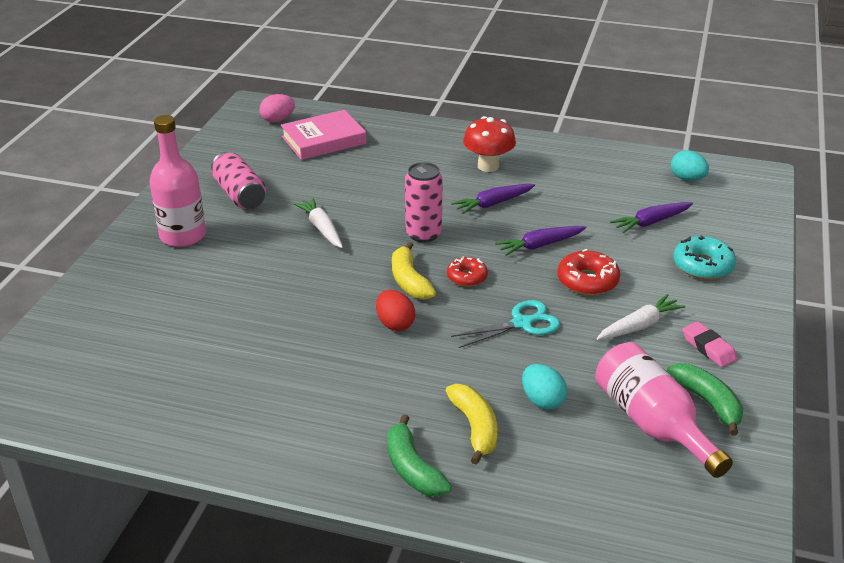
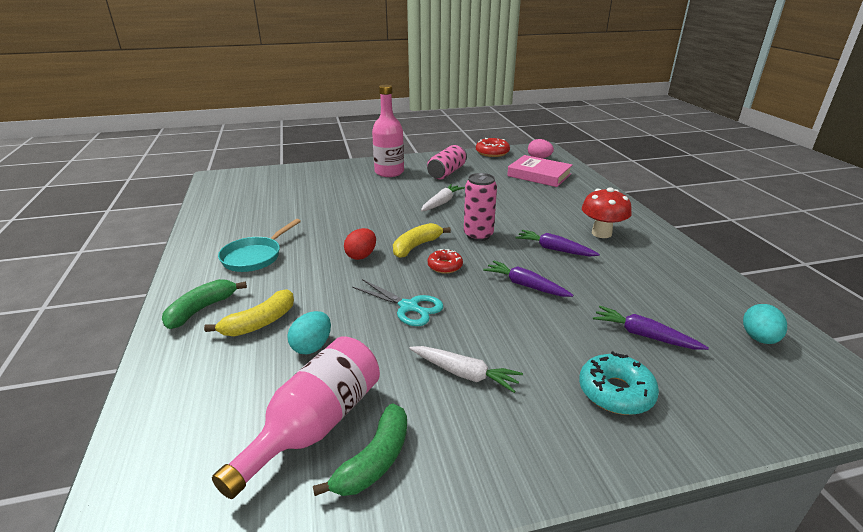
camera: 60 degrees right, 5 degrees down
red donut [557,249,620,295] -> red donut moved to [476,138,510,157]
pink eraser [683,321,737,367] -> none
none -> turquoise pan [218,219,301,272]

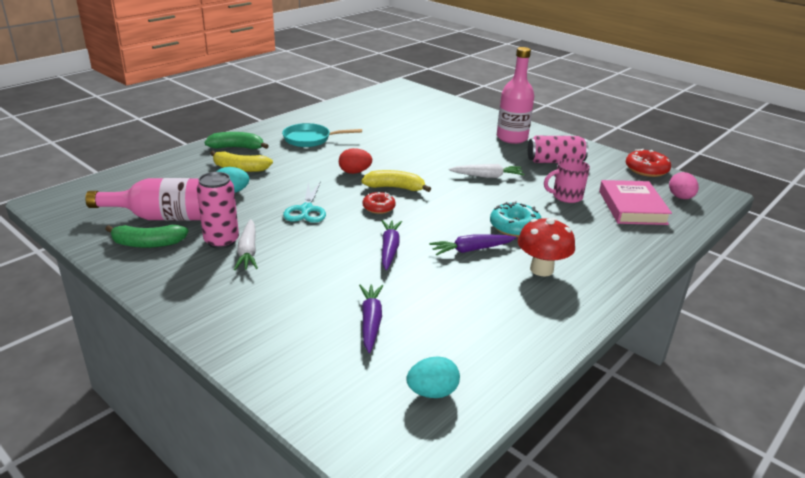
camera: 55 degrees right, 0 degrees up
pink can [464,173,497,241] -> pink can moved to [197,172,239,249]
purple carrot [515,230,600,256] -> purple carrot turned 105 degrees counterclockwise [429,235,516,255]
turquoise donut [579,351,659,415] -> turquoise donut moved to [490,201,542,237]
none -> pink mug [544,158,590,203]

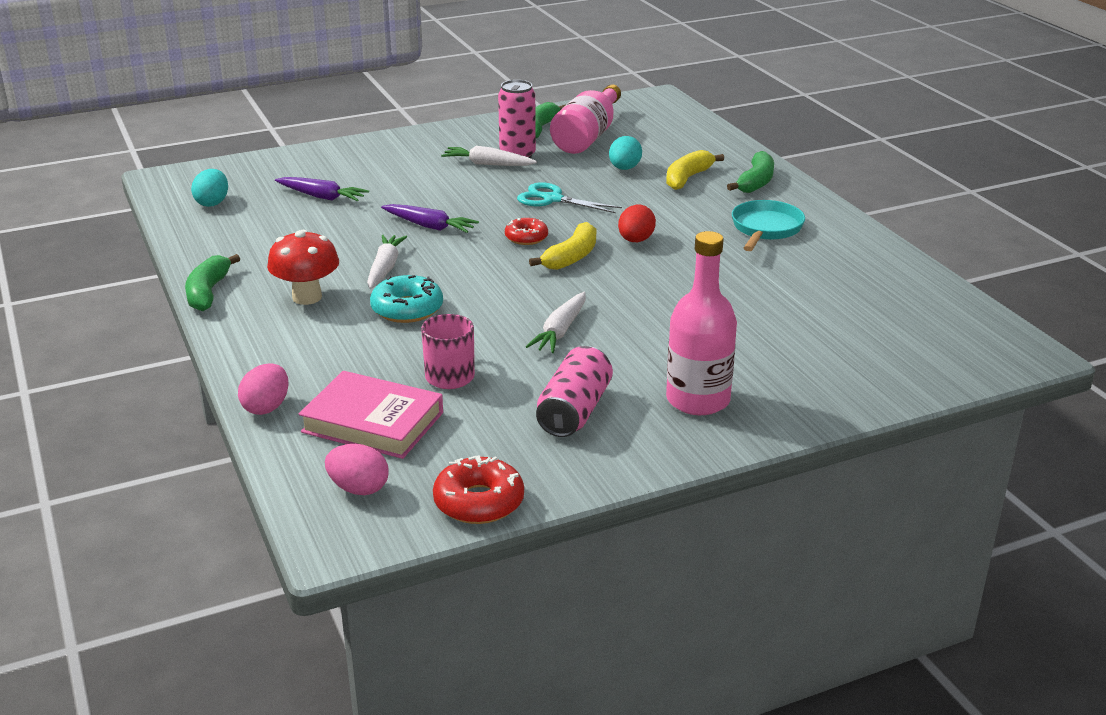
camera: 115 degrees right, 0 degrees up
purple carrot [429,235,516,255] -> white carrot [367,235,407,289]
none -> green banana [185,254,240,311]
none -> pink egg [238,363,288,415]

